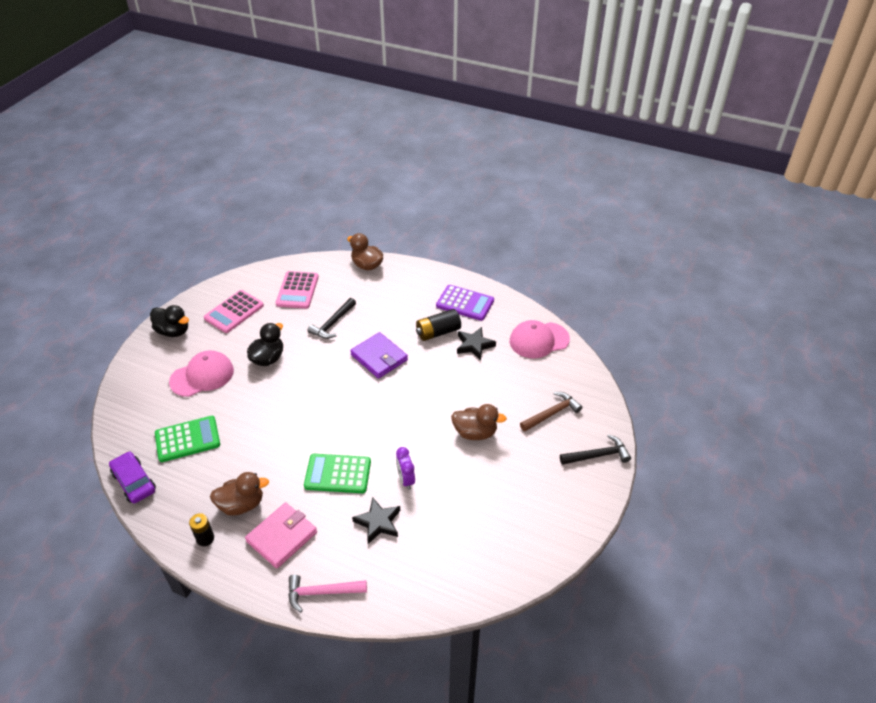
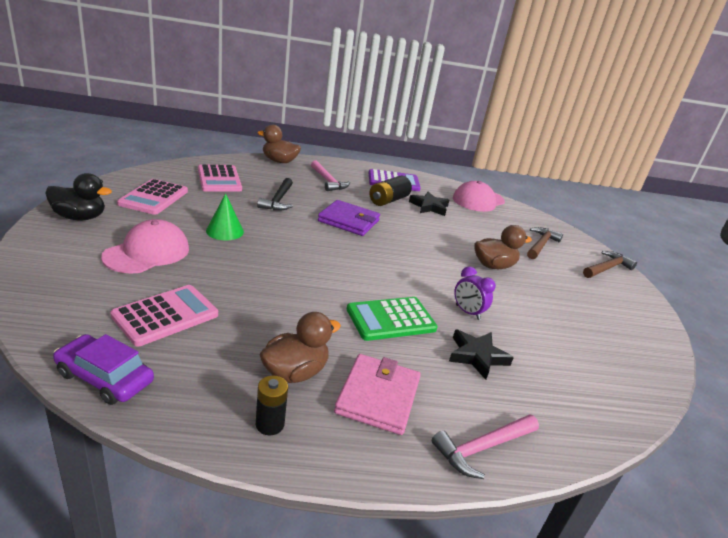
camera: 30 degrees left, 15 degrees down
green calculator [155,416,220,462] -> pink calculator [110,285,218,346]
black duck [247,323,283,366] -> green cone [206,193,244,240]
black hammer [560,434,631,465] -> brown hammer [583,251,637,278]
none -> pink hammer [311,161,350,191]

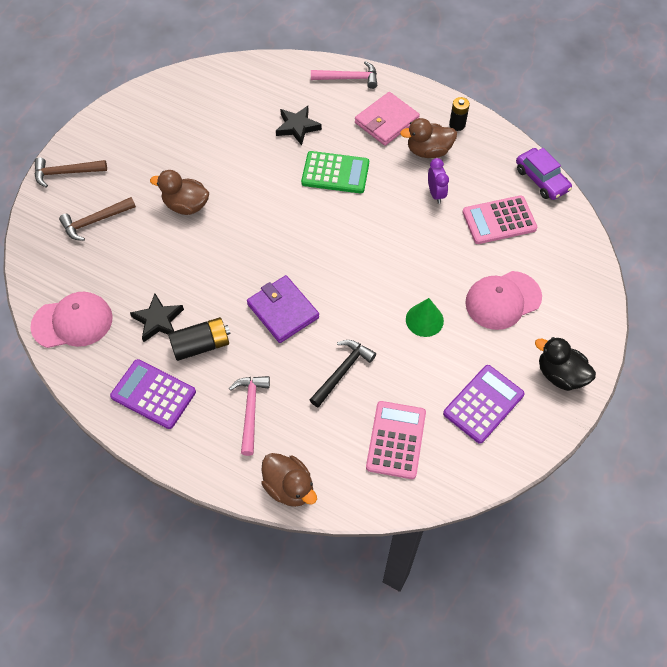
camera: 145 degrees left, 30 degrees up
pink calculator [117,179,188,215] -> purple calculator [443,365,525,444]
purple clock [454,266,496,320] -> purple clock moved to [428,158,449,204]

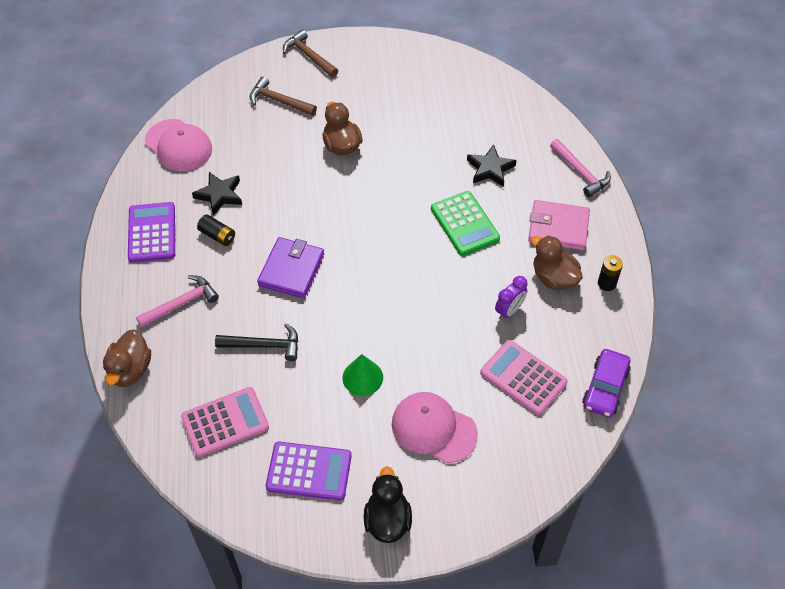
camera: 55 degrees right, 5 degrees down
black battery [168,317,230,361] -> black battery [197,214,235,246], size x0.66

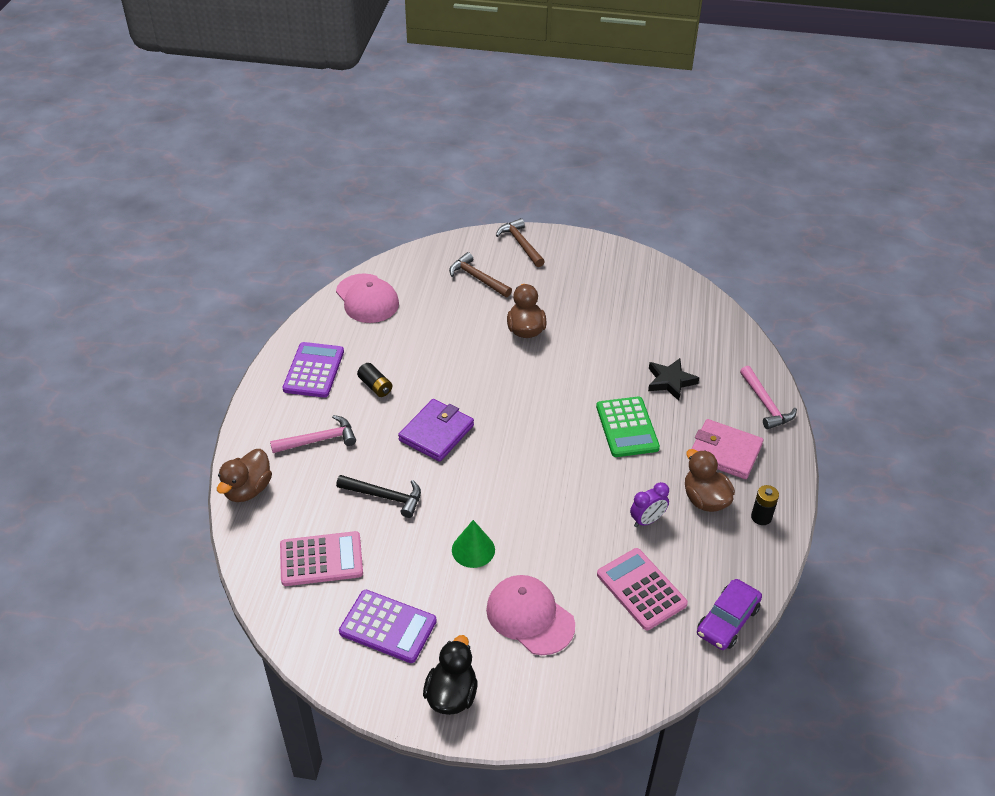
camera: 15 degrees right, 10 degrees down
black star [192,172,242,215] -> none

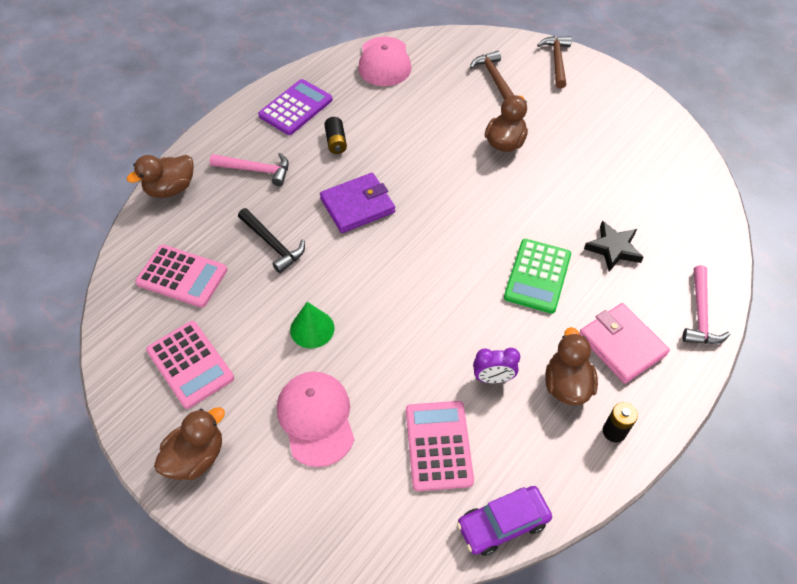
camera: 30 degrees right, 10 degrees up
purple calculator [339,590,437,663] -> pink calculator [146,321,234,409]
black duck [423,635,478,715] -> brown duck [154,407,225,480]

